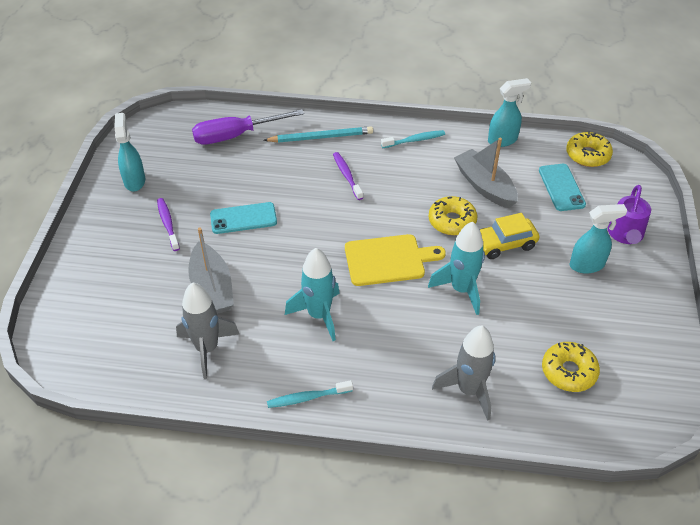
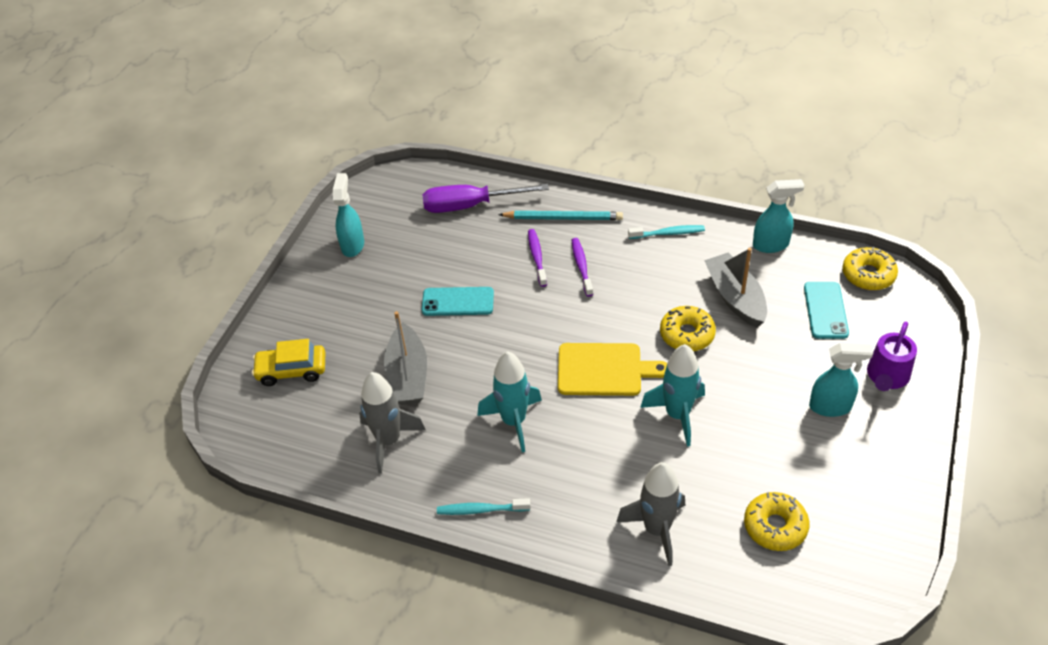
camera: 15 degrees right, 0 degrees up
purple toothbrush [157,198,180,251] -> purple toothbrush moved to [528,229,547,287]
yellow car [480,213,539,259] -> yellow car moved to [252,339,326,386]

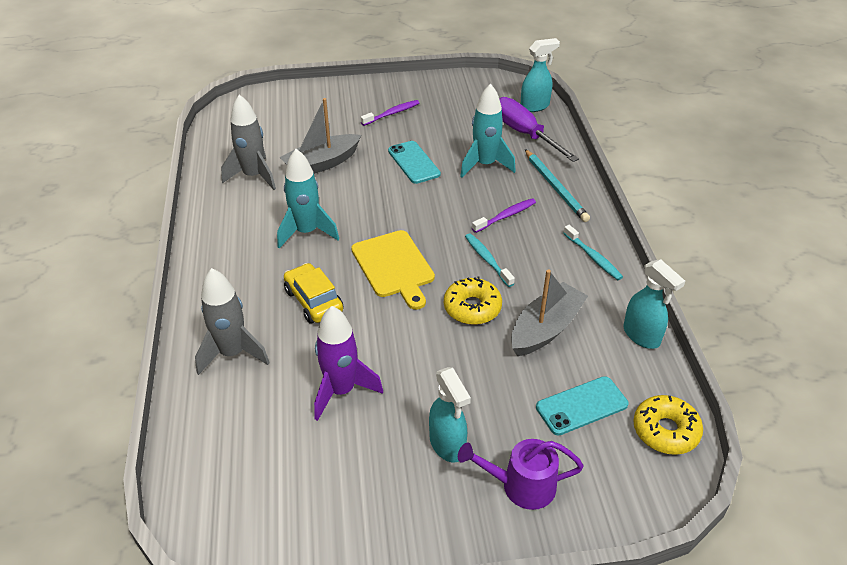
camera: 60 degrees right, 5 degrees down
yellow car [252,339,326,386] -> yellow car moved to [284,263,343,324]
turquoise spray bottle [333,173,364,257] -> turquoise spray bottle moved to [521,38,560,112]
turquoise toothbrush [437,498,531,515] -> turquoise toothbrush moved to [465,233,515,287]
purple toothbrush [528,229,547,287] -> purple toothbrush moved to [361,100,419,126]
turquoise rocket [640,344,705,447] -> turquoise rocket moved to [460,83,516,177]
yellow donut [744,492,809,551] -> none
none -> purple rocket [314,306,383,421]

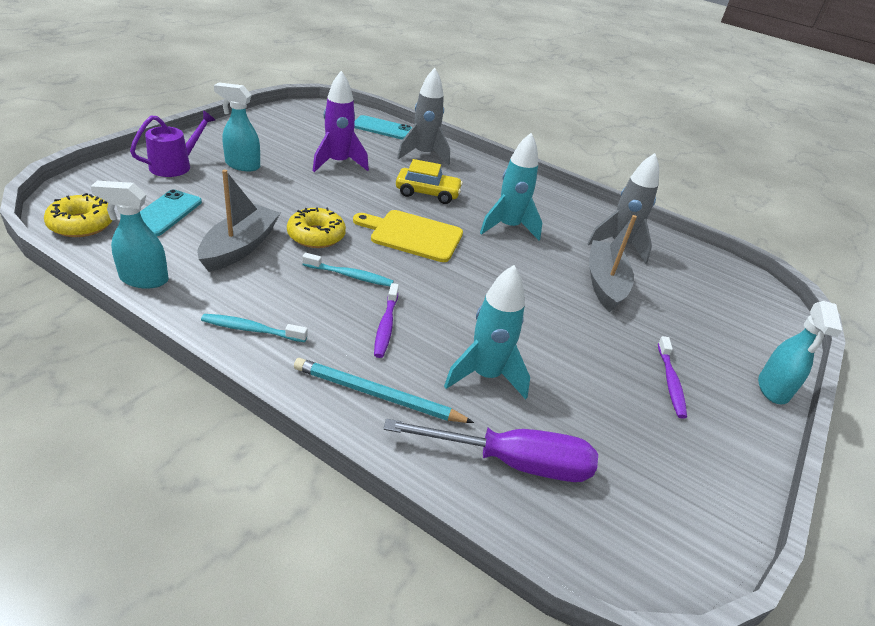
camera: 125 degrees right, 5 degrees down
turquoise phone [388,141,441,184] -> turquoise phone moved to [354,115,412,140]
grey boat [511,269,588,356] -> grey boat turned 150 degrees counterclockwise [198,169,280,272]
turquoise spray bottle [521,38,560,112] -> turquoise spray bottle moved to [758,301,842,404]

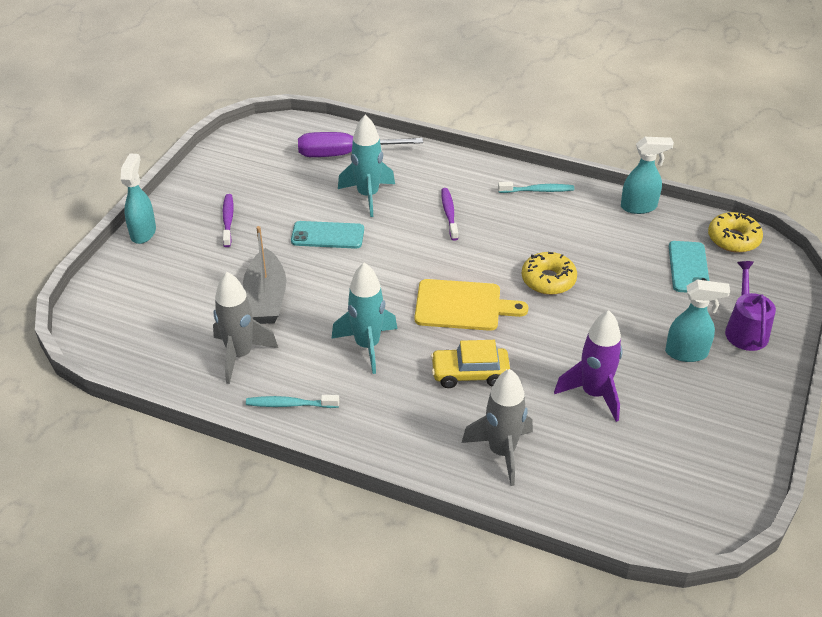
camera: 175 degrees right, 5 degrees up
purple watering can [130,110,216,177] -> purple watering can turned 150 degrees clockwise [725,261,776,351]
grey boat [198,169,280,272] -> none
turquoise pencil [294,358,474,423] -> none
turquoise toothbrush [302,253,394,286] -> turquoise toothbrush moved to [246,395,339,408]
turquoise phone [354,115,412,140] -> turquoise phone moved to [291,221,364,249]

